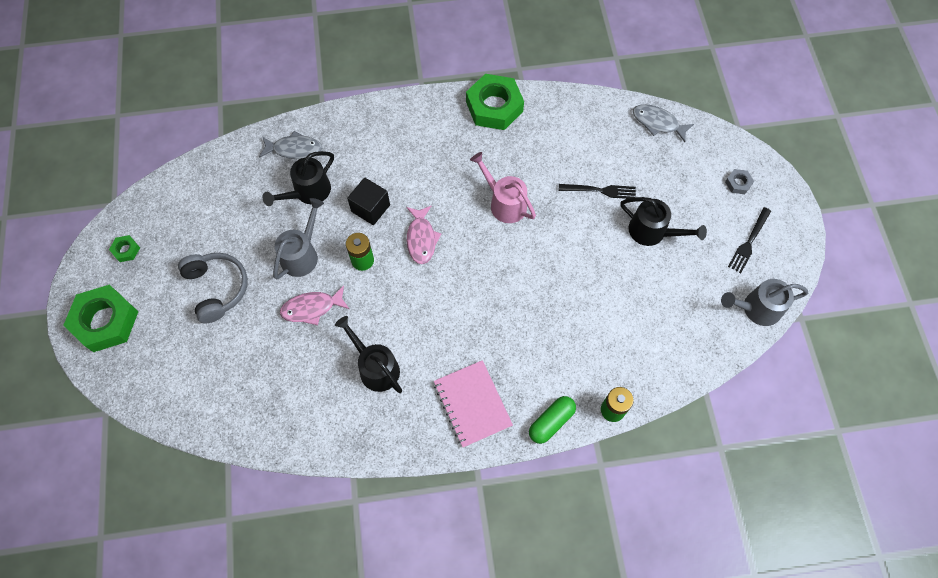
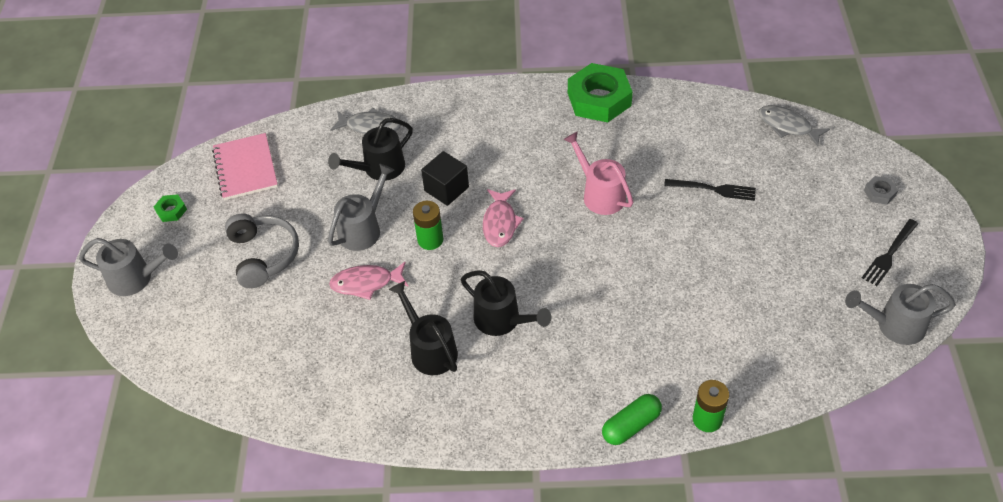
camera: 10 degrees right, 15 degrees down
green nut [64,285,138,352] -> grey watering can [79,238,178,296]
pink notebook [434,360,513,448] -> pink notebook moved to [212,133,278,200]
black watering can [620,197,707,246] -> black watering can moved to [461,270,551,336]

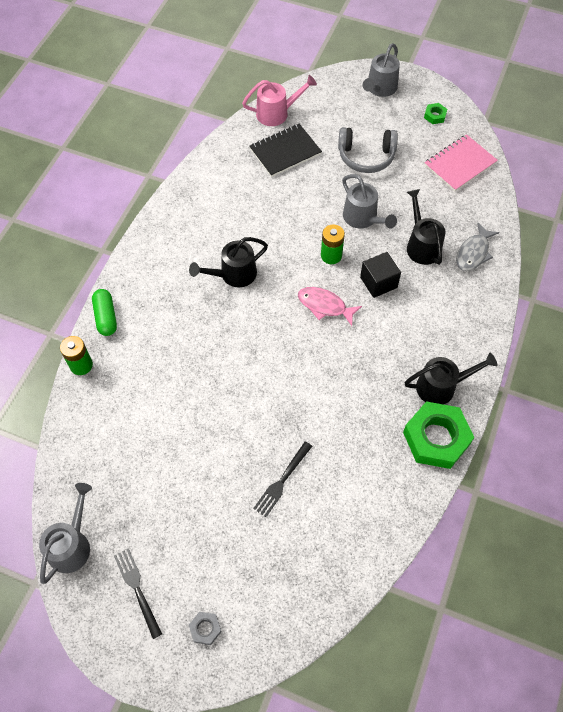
camera: 110 degrees right, 10 degrees up
pink notebook [212,133,278,200] -> pink notebook turned 45 degrees counterclockwise [424,134,498,191]
pink fish [329,262,409,300] -> none
black watering can [389,281,458,375] -> black watering can moved to [404,353,497,405]
pink watering can [563,131,633,215] -> pink watering can moved to [242,75,317,126]
grey fish [758,105,830,147] -> none
none -> black notebook [249,124,322,177]

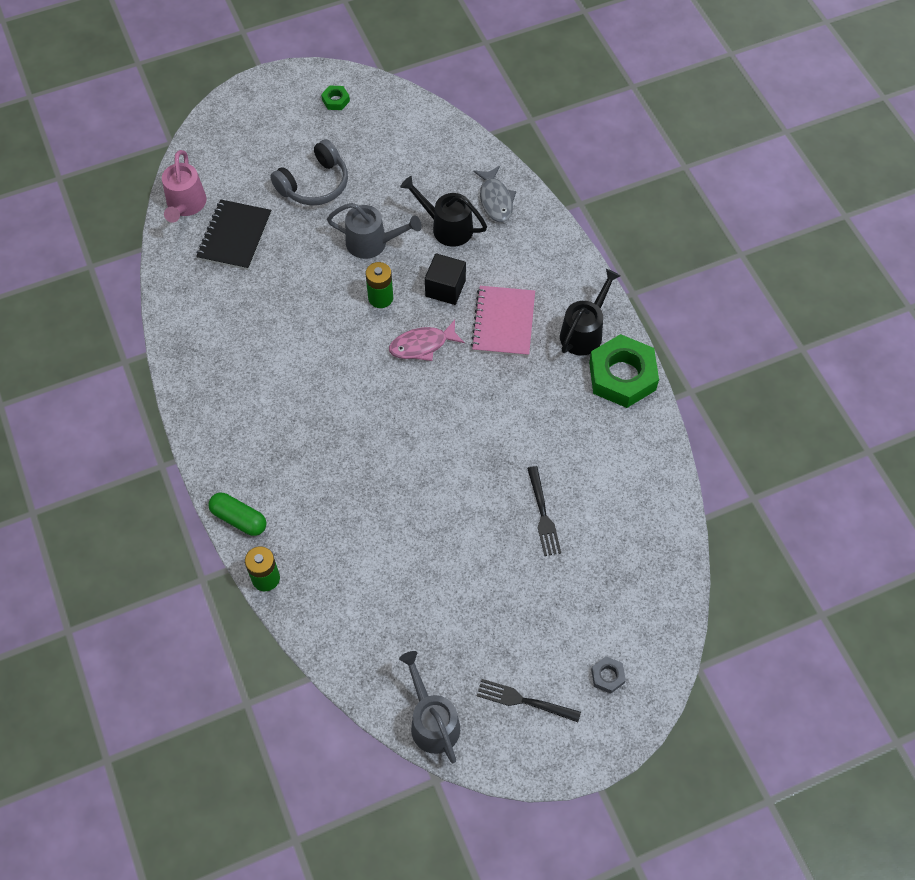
camera: 45 degrees left, 0 degrees up
black watering can [189,237,268,287] -> none
pink watering can [242,75,317,126] -> pink watering can turned 150 degrees clockwise [162,150,206,223]
grey watering can [363,43,400,97] -> none
pink notebook [424,134,498,191] -> pink notebook moved to [471,286,535,356]

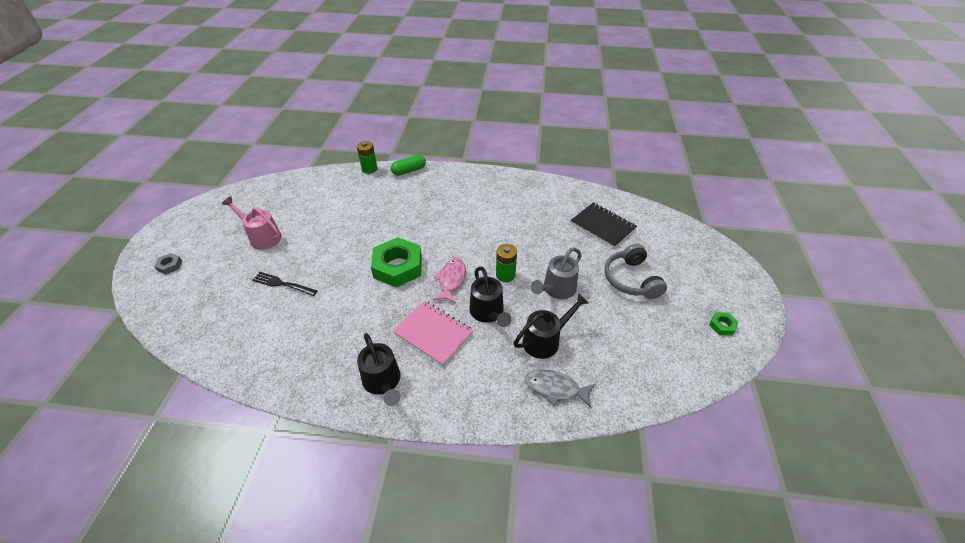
camera: 120 degrees right, 15 degrees down
pink watering can [162,150,206,223] -> pink watering can moved to [222,196,282,250]
grey watering can [399,651,460,763] -> none
black cube [425,253,466,305] -> black watering can [469,267,511,327]
black fork [477,679,581,722] -> none
green nut [589,334,659,408] -> green nut moved to [371,237,422,287]

